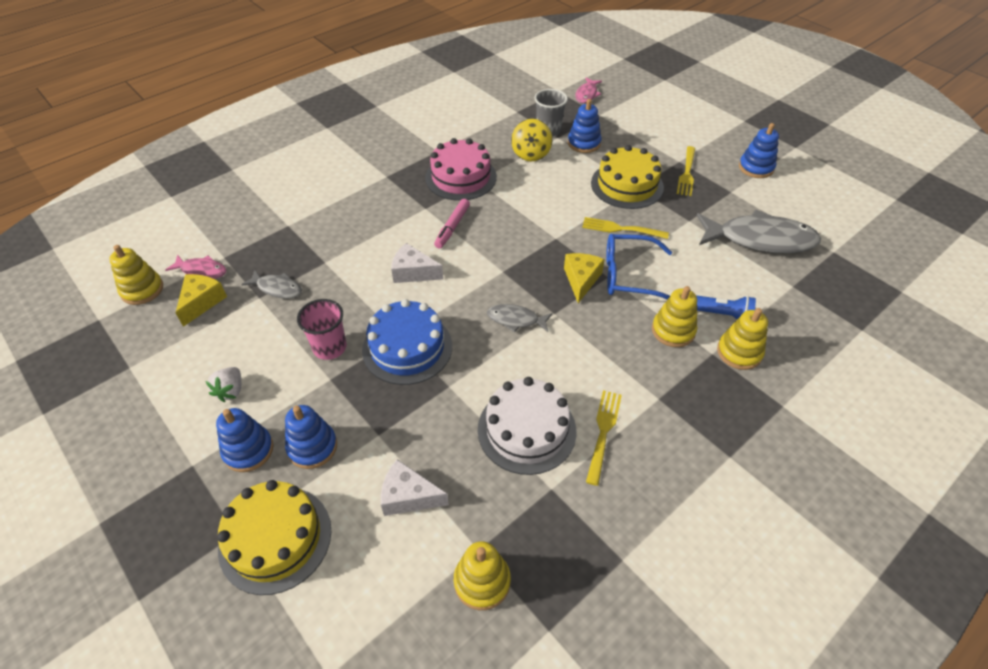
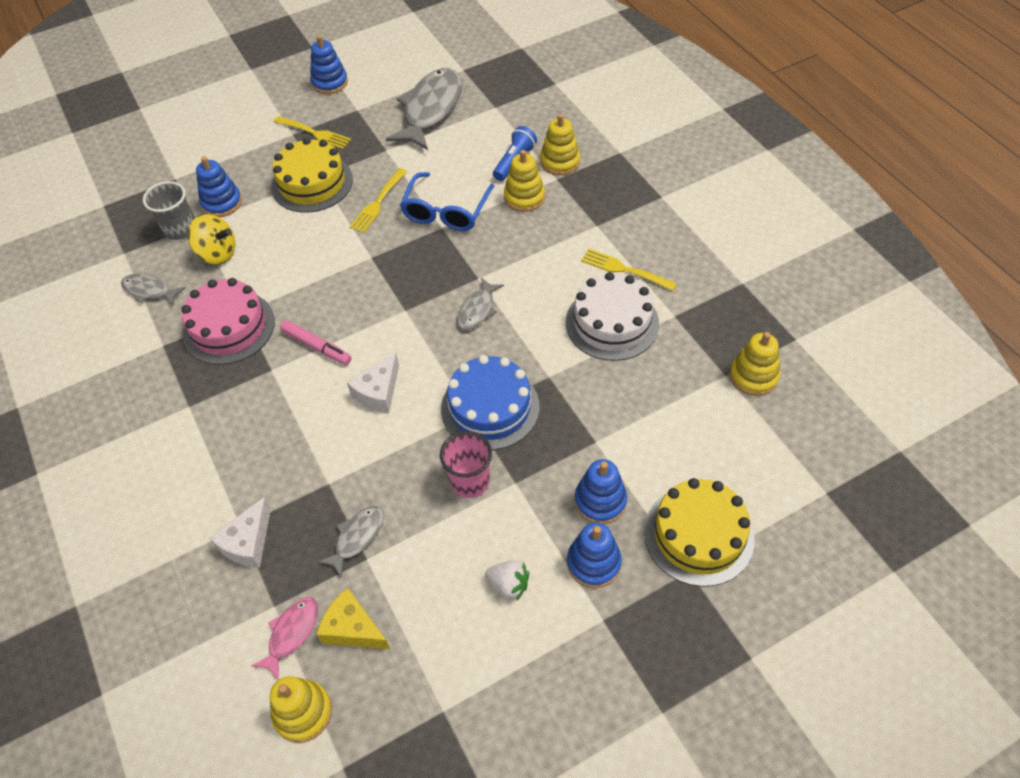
camera: 75 degrees left, 5 degrees up
white cheese [381,459,449,516] -> white cheese moved to [209,497,271,568]
yellow cheese [564,253,605,303] -> none
pink fish [575,78,602,103] -> none
none -> grey fish [121,273,185,306]

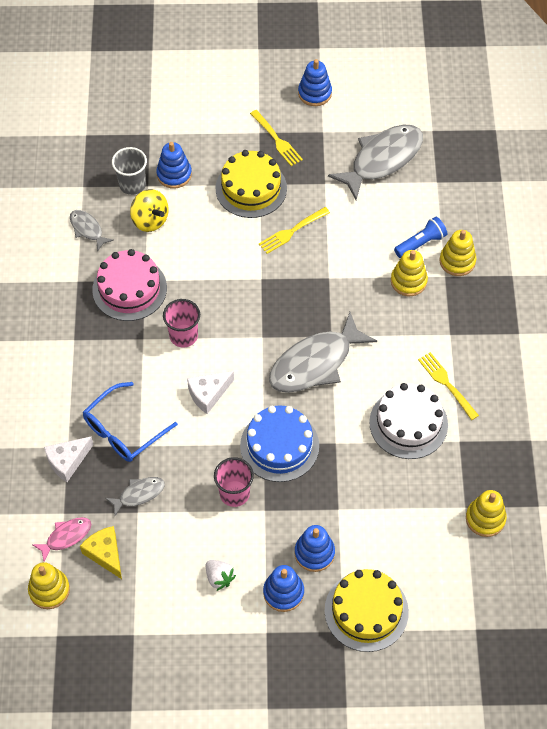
camera: 25 degrees right, 5 degrees up
pink marker [280,320,352,365] -> pink cup [163,299,200,347]
blue glasses [400,172,494,231] -> blue glasses moved to [83,382,178,462]
grey fish [457,278,504,330] -> grey fish [269,312,377,393], size x2.04

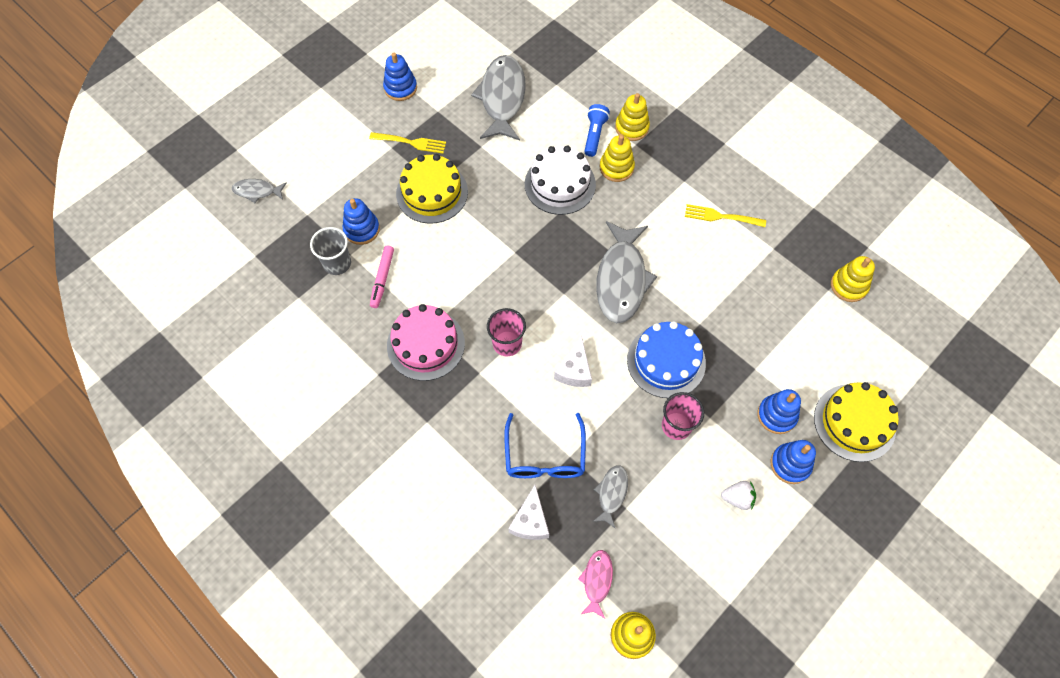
camera: 45 degrees left, 5 degrees up
grey fish [70,210,114,252] -> grey fish moved to [232,179,287,203]
yellow cheese [80,526,122,579] -> none
yellow spinning top [130,189,169,232] -> pink marker [370,246,394,308]
yellow fork [259,207,330,254] -> none
white cake [369,383,448,459] -> white cake moved to [525,146,596,215]

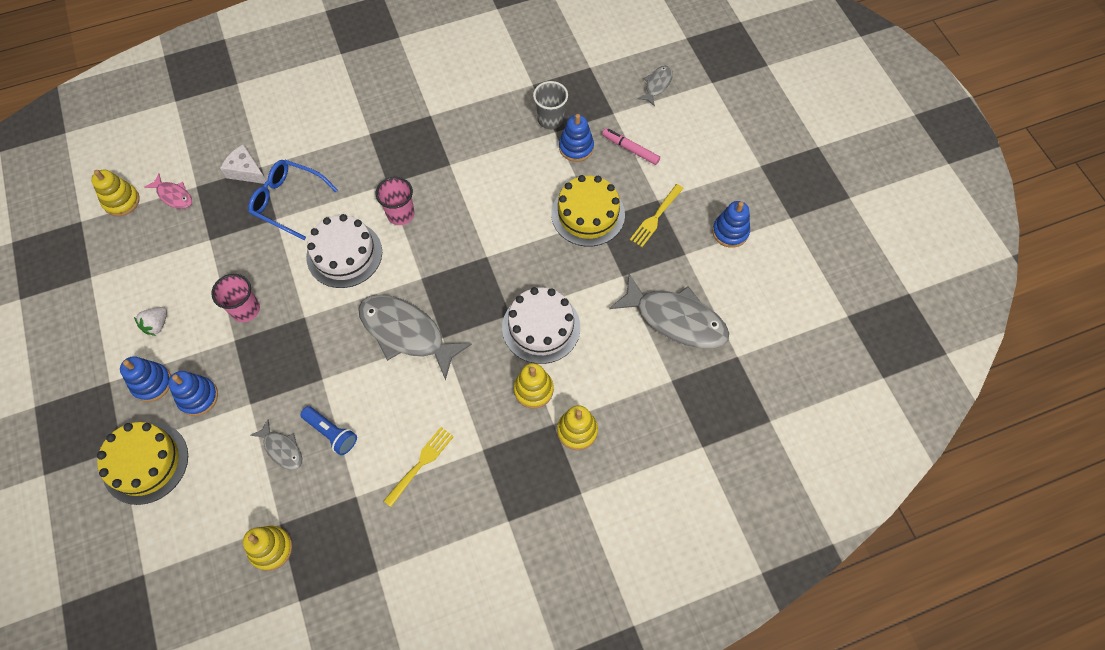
camera: 115 degrees right, 0 degrees up
pink marker [370,246,394,308] -> pink marker moved to [602,128,660,165]
pink cake [387,304,465,381] -> none
white cheese [554,336,592,387] -> white cake [306,214,382,288]
blue flashlight [584,104,610,157] -> blue flashlight moved to [300,406,357,455]
grey fish [592,465,628,529] -> grey fish moved to [250,419,303,470]
blue cake [627,321,706,398] -> none

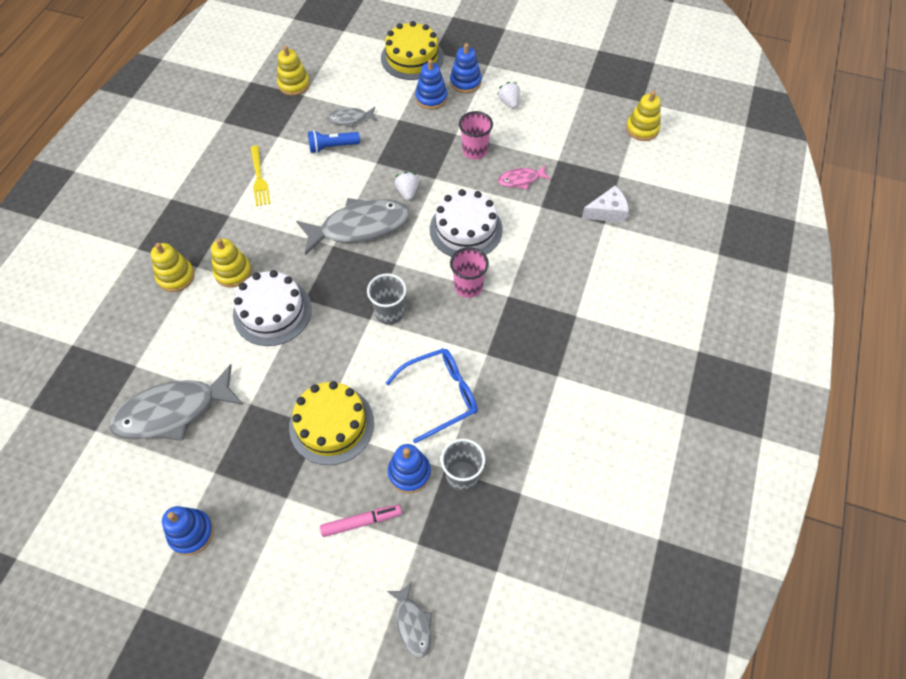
camera: 130 degrees right, 5 degrees down
pink fish [144,173,192,209] -> pink fish moved to [498,165,551,189]
blue glasses [248,160,338,240] -> blue glasses moved to [386,348,478,443]
yellow fork [630,184,684,247] -> none
none -> grey cup [367,273,406,325]
none -> white strawberry [395,172,419,201]

